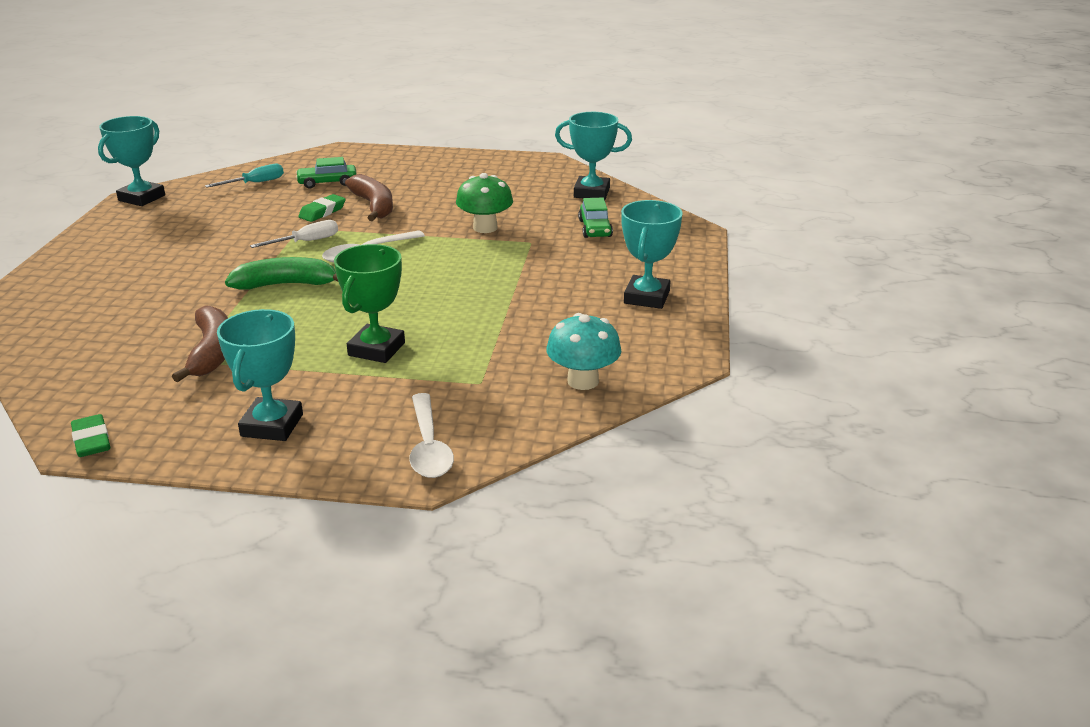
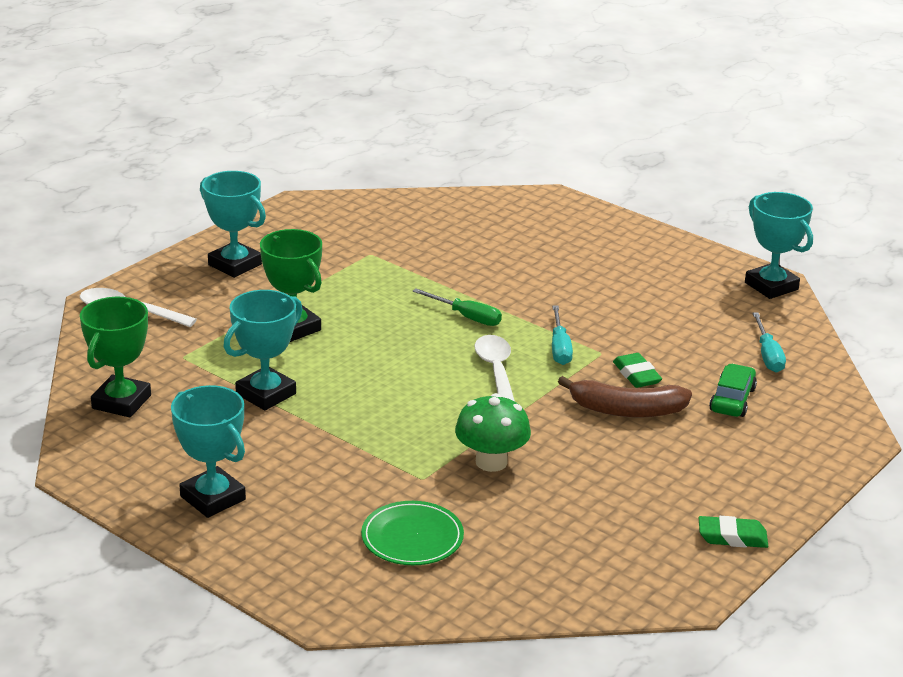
camera: 120 degrees right, 0 degrees up
green eraser [71,414,111,457] -> green eraser moved to [699,516,768,548]
brown banana [172,305,228,382] -> none
green banana [225,257,338,290] -> green screwdriver [413,289,502,326]
white screwdriver [250,220,338,248] -> turquoise screwdriver [552,305,573,365]
turquoise mushroom [546,313,622,390] -> green trophy [80,297,151,418]
turquoise trophy [555,112,632,200] -> turquoise trophy moved to [223,290,303,410]
green car [578,197,613,238] -> green plate [361,501,464,565]

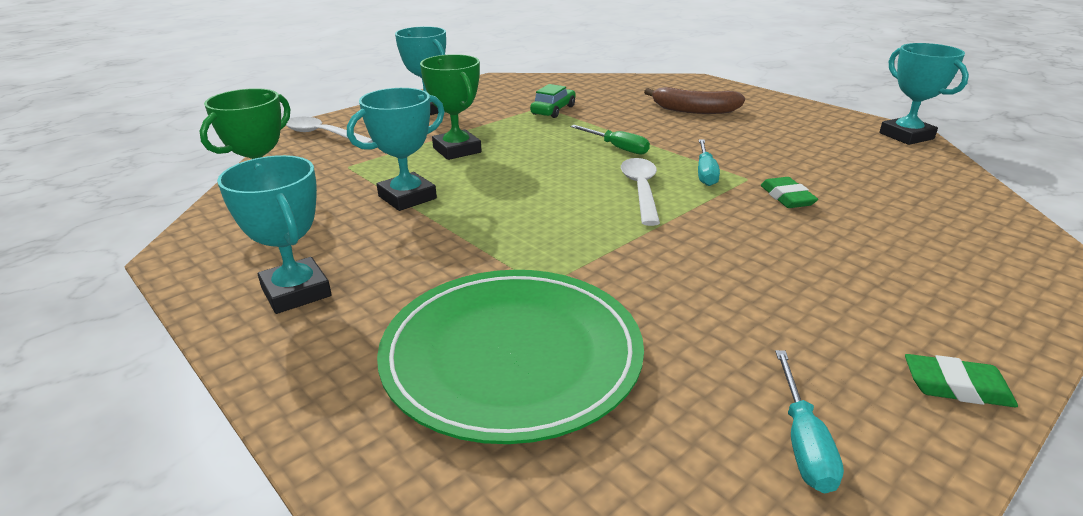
camera: 10 degrees right, 0 degrees up
green plate [361,501,464,565] -> green plate [377,270,644,444], size x1.95
green mushroom [455,393,531,472] -> none
brown banana [558,376,692,418] -> brown banana moved to [644,87,745,114]
green car [709,364,757,417] -> green car moved to [530,84,576,118]
turquoise screwdriver [752,313,786,373] -> turquoise screwdriver moved to [775,350,844,493]

